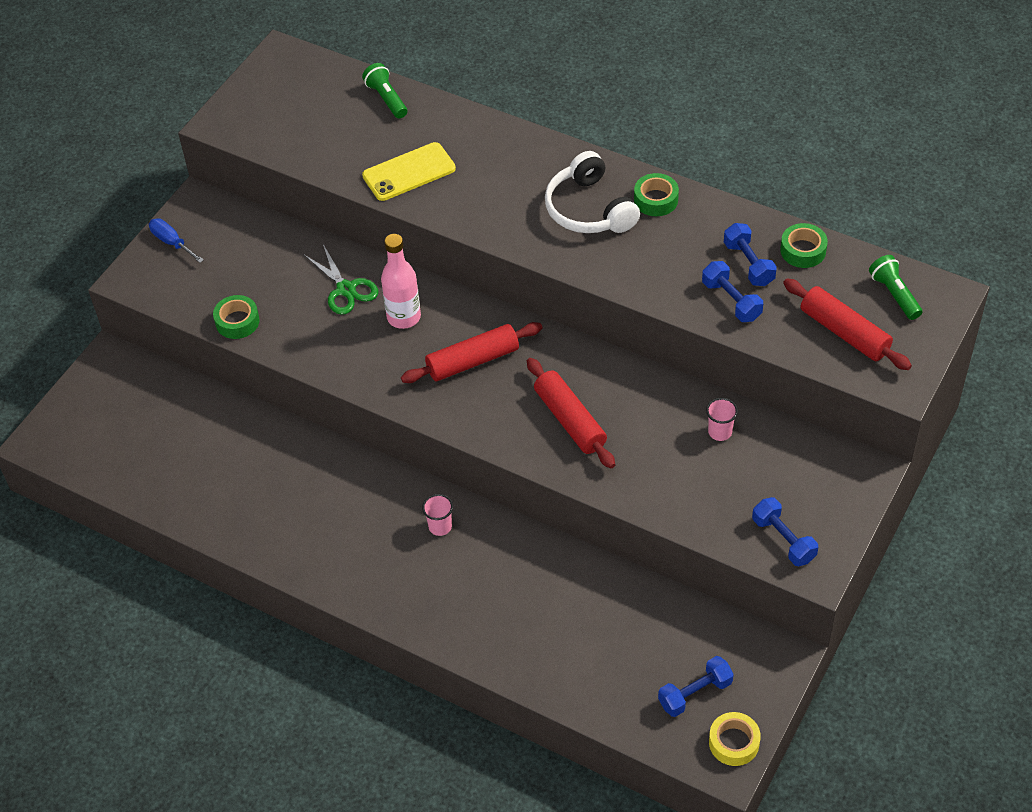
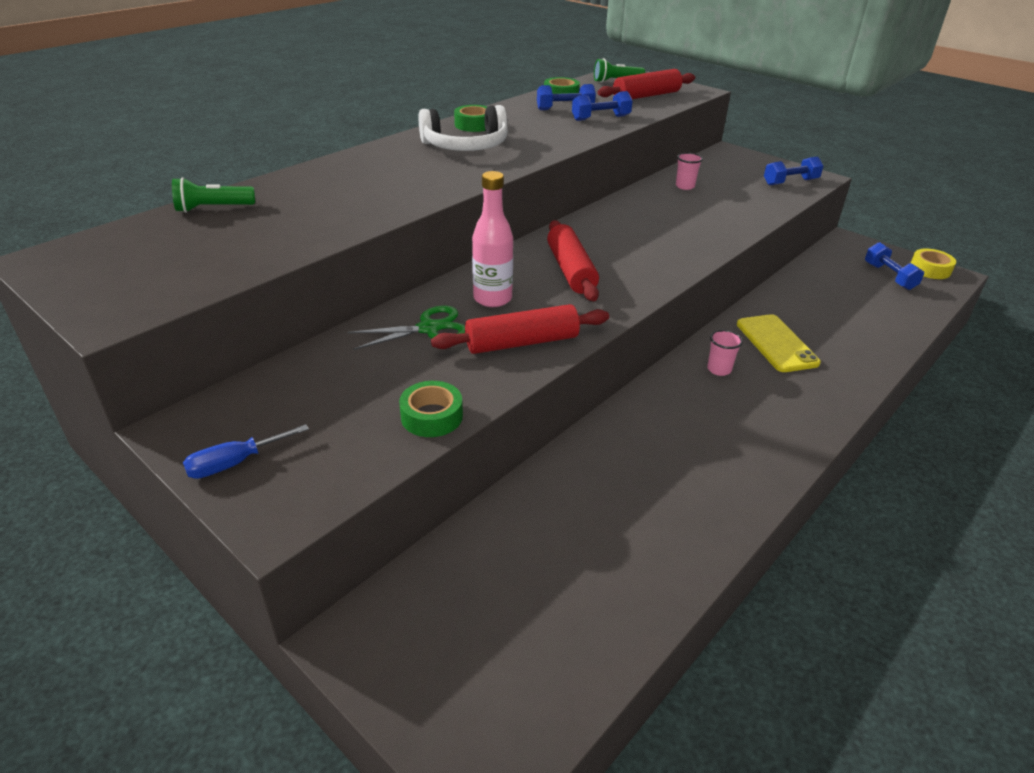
camera: 80 degrees left, 15 degrees down
yellow phone [362,142,456,201] -> yellow phone moved to [737,314,821,372]
red rolling pin [527,358,615,468] -> red rolling pin moved to [431,304,609,354]

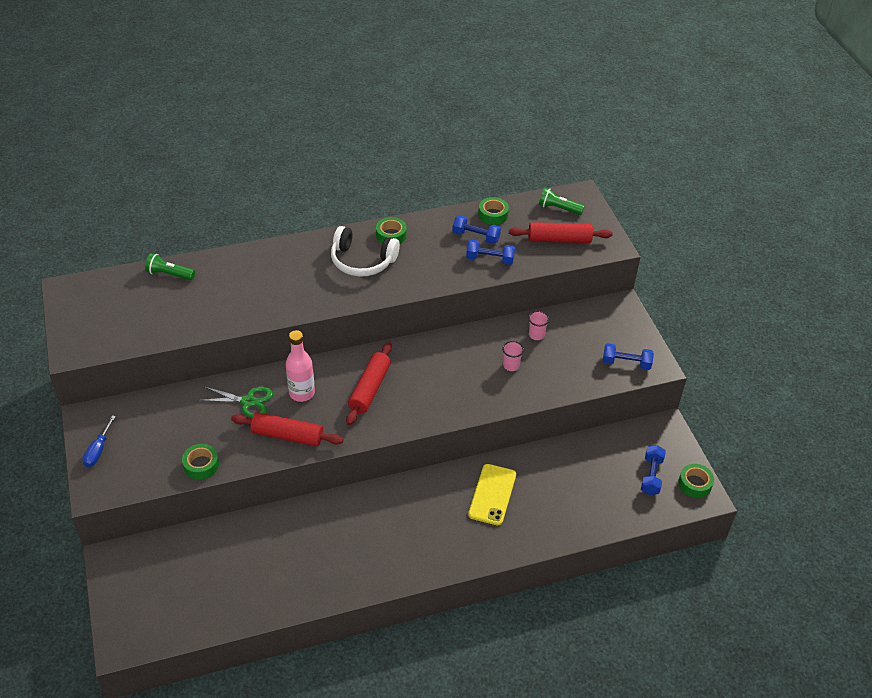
camera: 30 degrees right, 10 degrees up
blue screwdriver [183,424,309,479] -> blue screwdriver turned 75 degrees counterclockwise [82,415,116,467]
pink cup [707,330,743,376] -> pink cup moved to [502,341,524,371]
yellow tape [911,248,956,279] -> green tape [678,464,714,498]

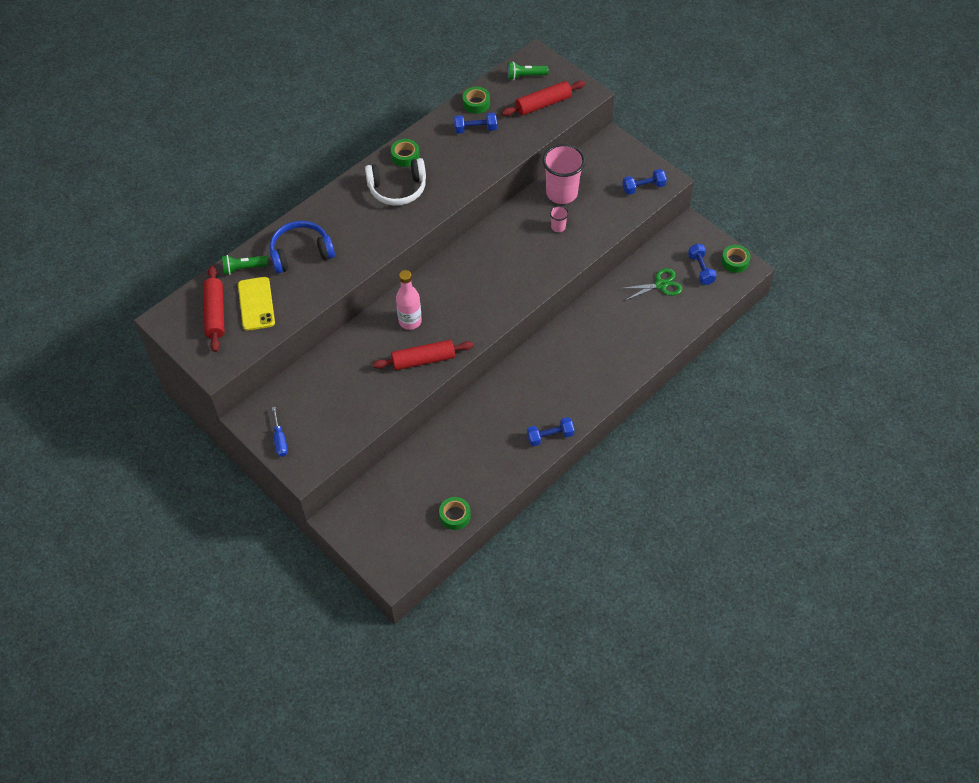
camera: 25 degrees left, 10 degrees up
green tape [182,444,219,480] -> green tape moved to [439,497,471,530]
green scissors [198,386,273,418] -> green scissors moved to [620,268,683,300]
red rolling pin [346,342,392,425] -> red rolling pin moved to [203,266,225,352]
blue dumbbell [466,240,515,265] -> blue dumbbell moved to [527,417,575,446]
yellow phone [468,464,516,525] -> yellow phone moved to [238,277,275,331]
pink cup [528,311,550,340] -> pink cup [543,144,585,204], size x2.25
none -> blue headphones [270,221,335,273]

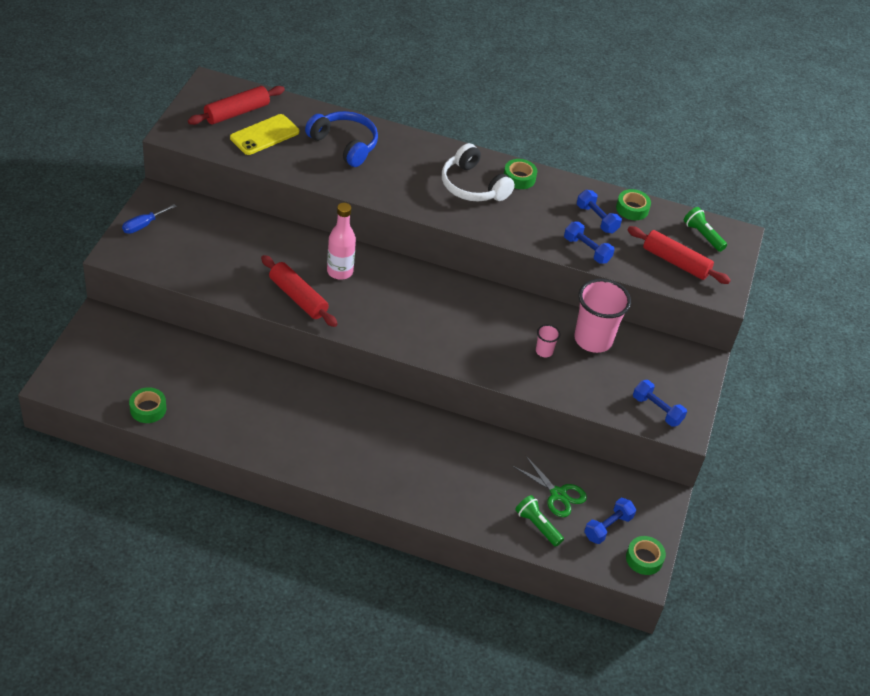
camera: 55 degrees right, 10 degrees down
green flashlight [222,255,268,275] -> green flashlight moved to [515,495,564,547]
blue dumbbell [527,417,575,446] -> blue dumbbell moved to [564,222,615,264]

